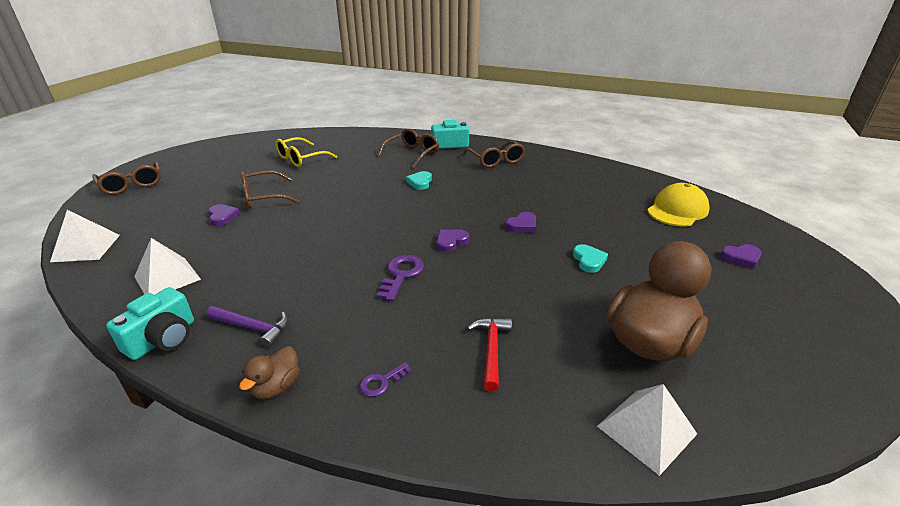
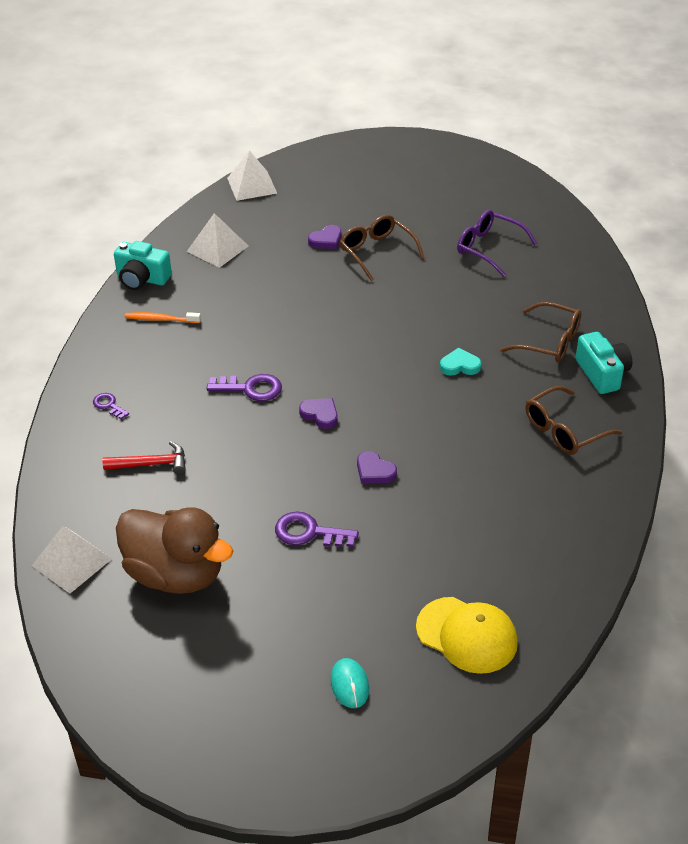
camera: 80 degrees right, 10 degrees up
brown glasses [92,161,161,195] -> none
purple hammer [206,306,289,348] -> orange toothbrush [125,312,201,323]
brown duck [239,346,300,399] -> none
yellow glasses [275,137,337,167] -> purple glasses [457,210,537,277]
turquoise heart [573,244,608,273] -> purple key [275,511,359,547]
purple heart [720,244,762,269] -> turquoise mouse [331,658,369,708]

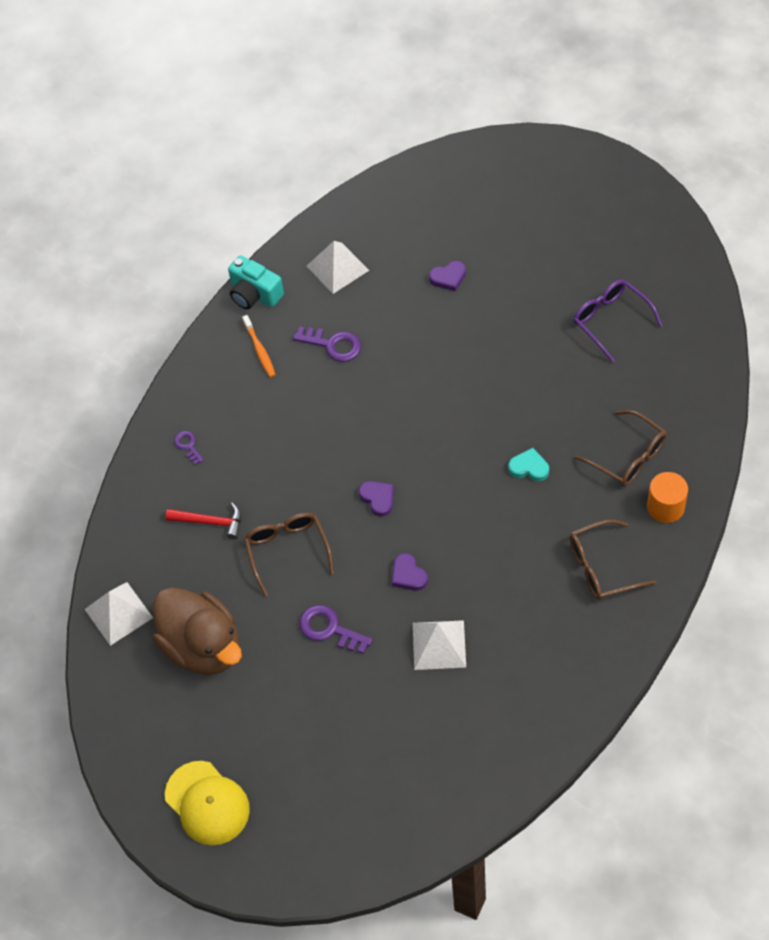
camera: 20 degrees right, 15 degrees up
orange toothbrush [125,312,201,323] -> orange toothbrush turned 135 degrees counterclockwise [242,315,276,378]
purple key [207,374,282,401] -> purple key moved to [293,326,362,362]
white pyramid [227,151,277,201] -> white pyramid moved to [413,620,466,670]
turquoise mouse [331,658,369,708] -> none
brown glasses [340,215,425,281] -> brown glasses moved to [244,512,334,596]
yellow cap [416,597,518,674] -> yellow cap moved to [165,761,250,845]
turquoise camera [576,332,632,394] -> orange cylinder [647,472,688,523]

